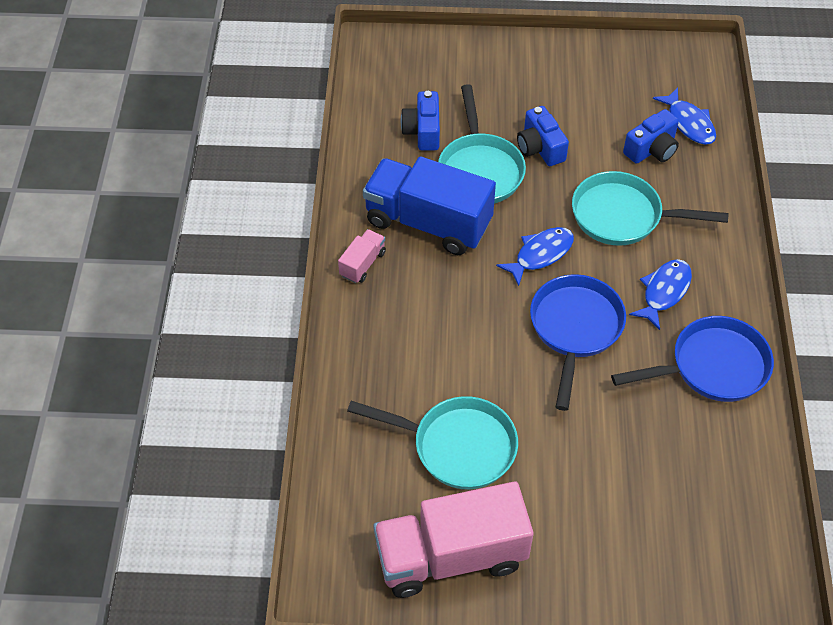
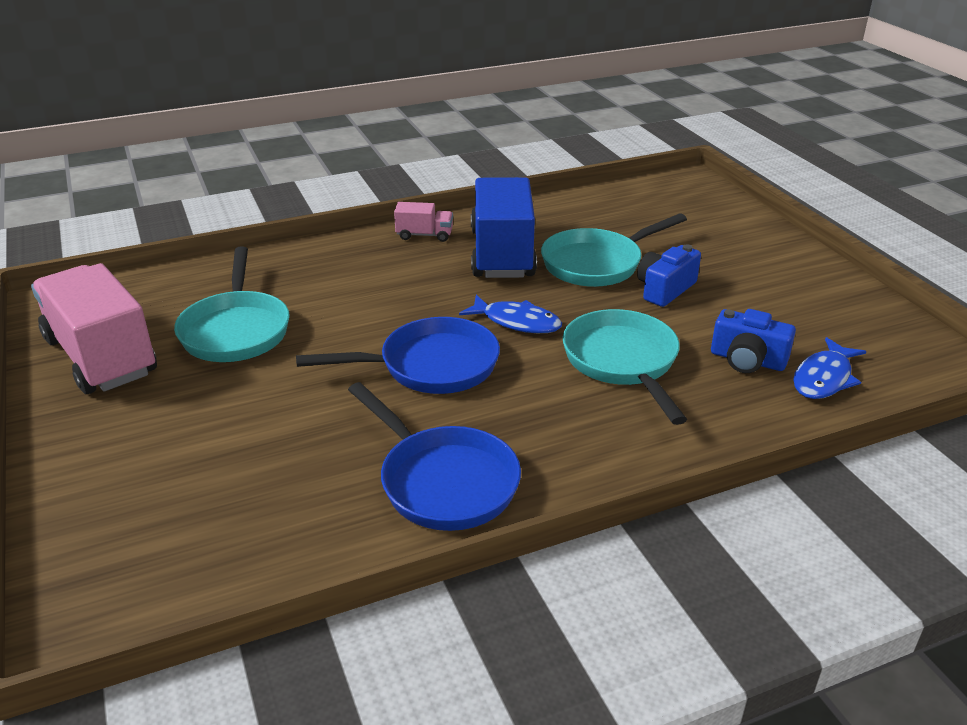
camera: 65 degrees right, 20 degrees down
blue camera [401,91,440,151] -> none
blue fish [629,259,692,330] -> none

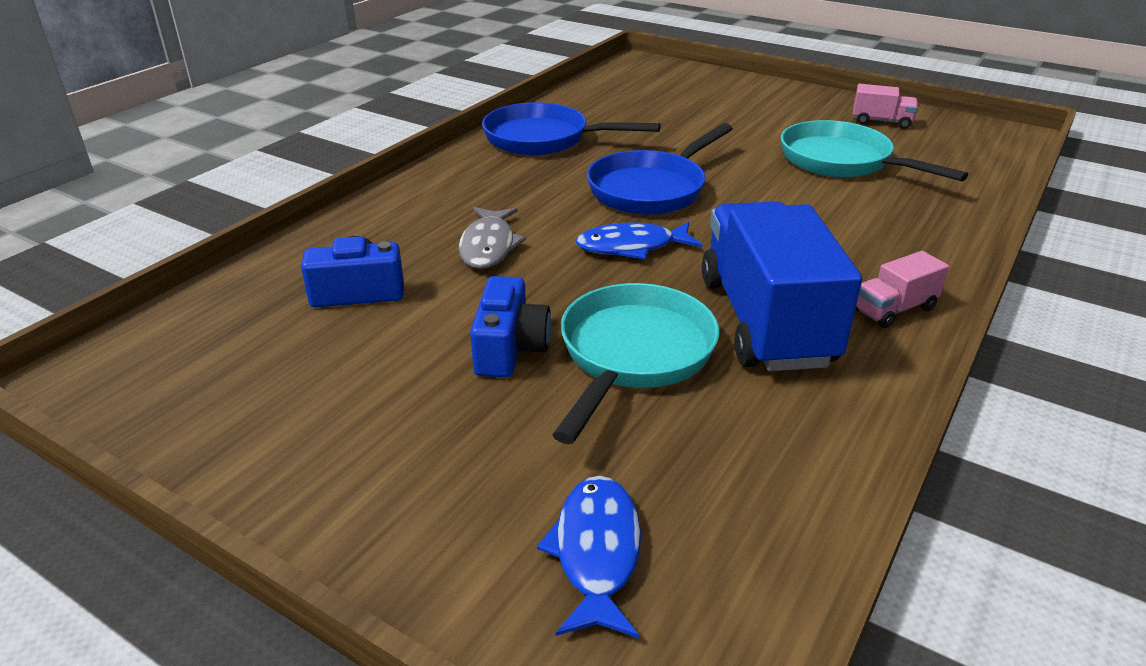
camera: 145 degrees right, 0 degrees up
pink truck [31,263,157,394] -> pink truck [853,84,918,129], size x0.44
blue truck [471,177,537,278] -> blue truck turned 150 degrees counterclockwise [702,201,862,371]
turquoise pan [563,309,687,425] -> grey fish [458,207,526,269]
blue fish [793,337,867,399] -> blue fish moved to [537,476,641,638]

